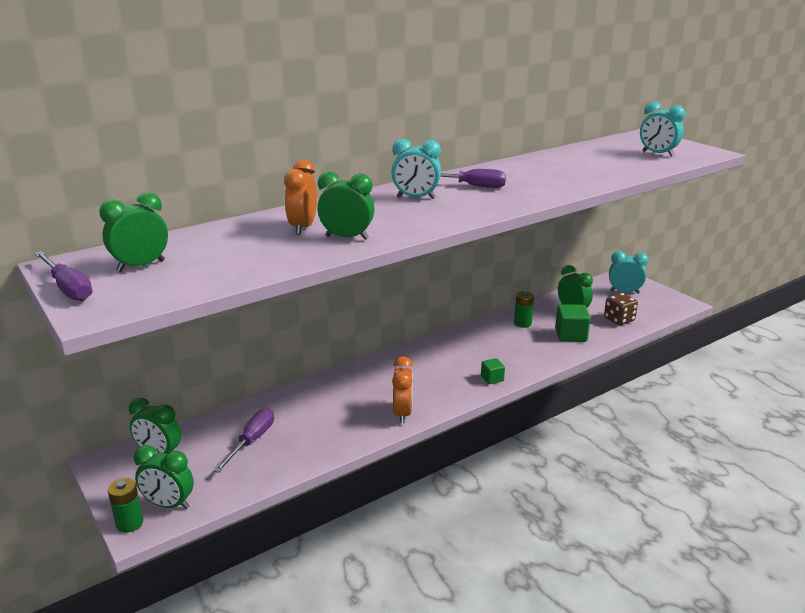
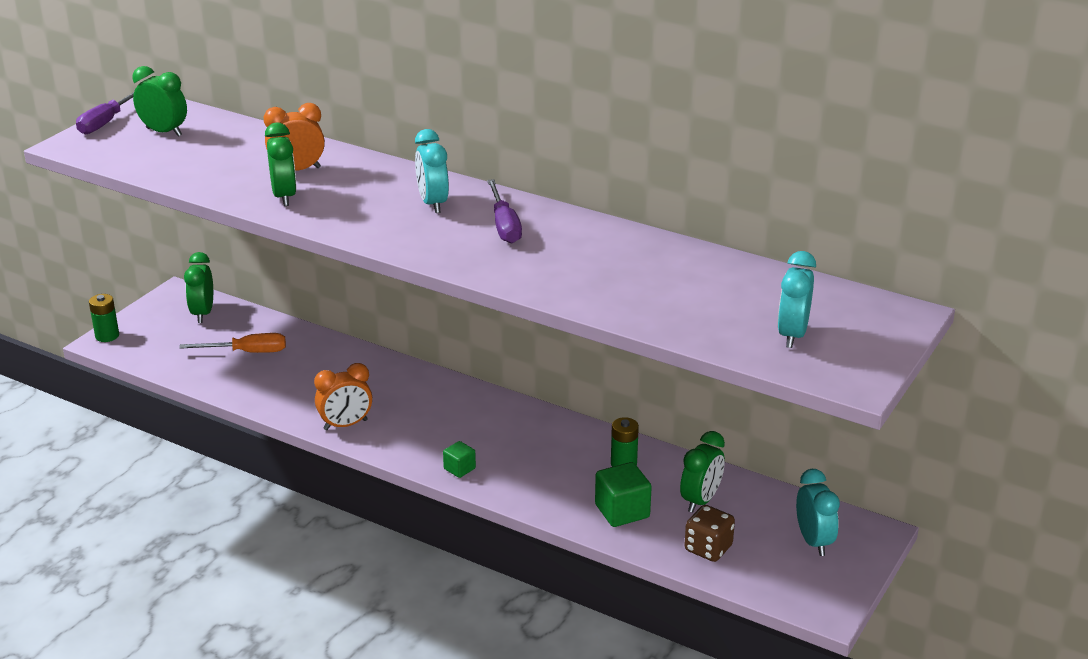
camera: 65 degrees right, 5 degrees up
green clock [134,445,194,509] -> none
purple screwdriver [214,408,274,473] -> orange screwdriver [179,333,286,353]

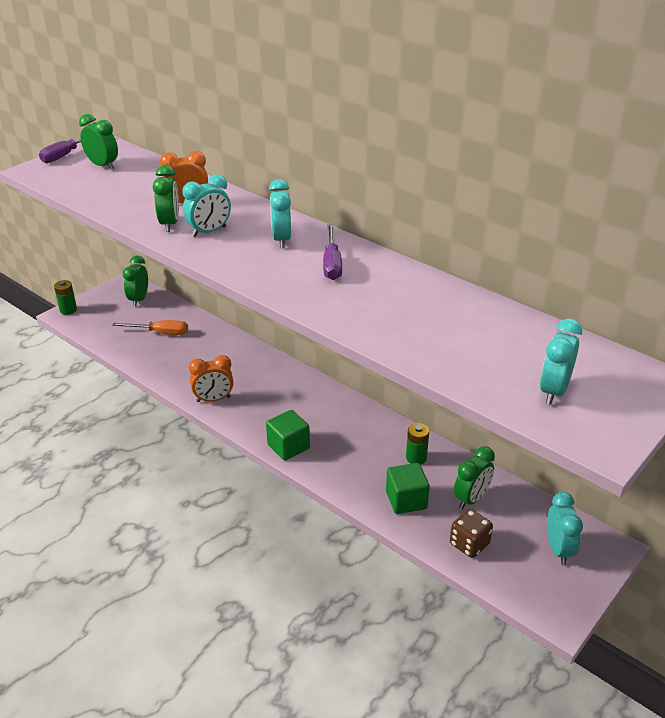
camera: 10 degrees right, 5 degrees up
green cube [443,441,476,478] -> green cube [266,410,310,461], size x1.74
none -> turquoise clock [183,174,231,237]

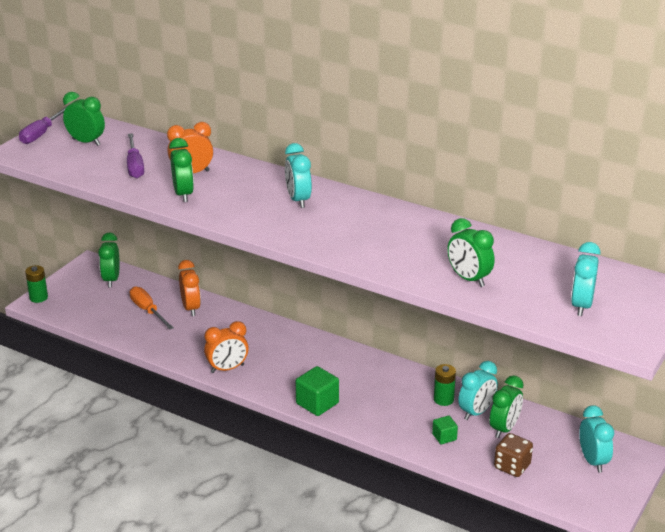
camera: 10 degrees left, 5 degrees down
orange screwdriver [112,320,188,335] -> orange screwdriver turned 120 degrees counterclockwise [130,286,174,330]
turquoise clock [183,174,231,237] -> turquoise clock moved to [458,361,498,420]
purple screwdriver [323,224,342,280] -> purple screwdriver moved to [127,133,144,178]
green cube [386,463,430,514] -> green cube [432,416,458,444], size x0.57
none -> orange clock [178,260,201,316]
none -> green clock [447,218,495,287]

